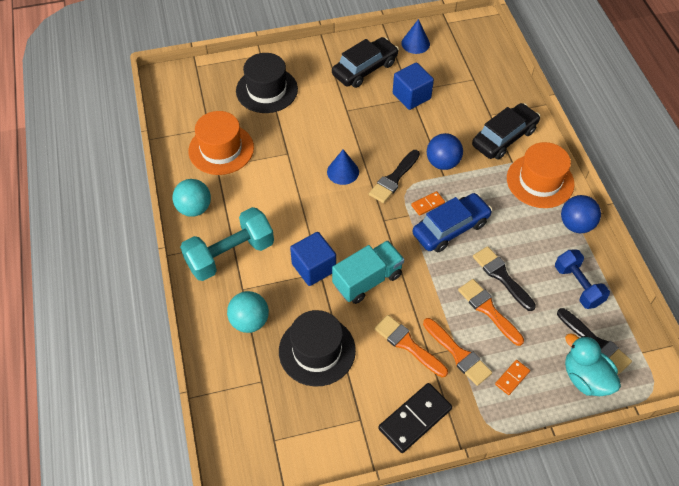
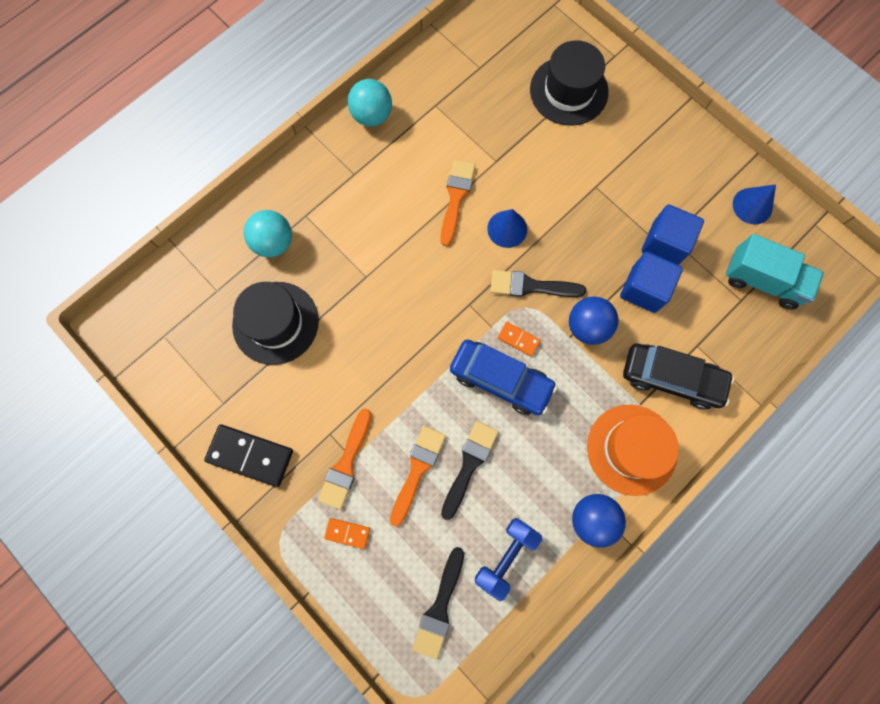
camera: 60 degrees right, 20 degrees up
turquoise dumbbell [180,207,274,281] -> none
orange hat [188,111,254,175] -> none
blue cube [290,232,336,286] -> blue cube moved to [620,252,683,313]
black car [332,37,399,88] -> none
turquoise truck [332,240,404,304] -> turquoise truck moved to [726,234,824,310]
orange brush [375,315,448,377] -> orange brush moved to [441,160,475,246]
turquoise duck [565,333,621,396] -> none

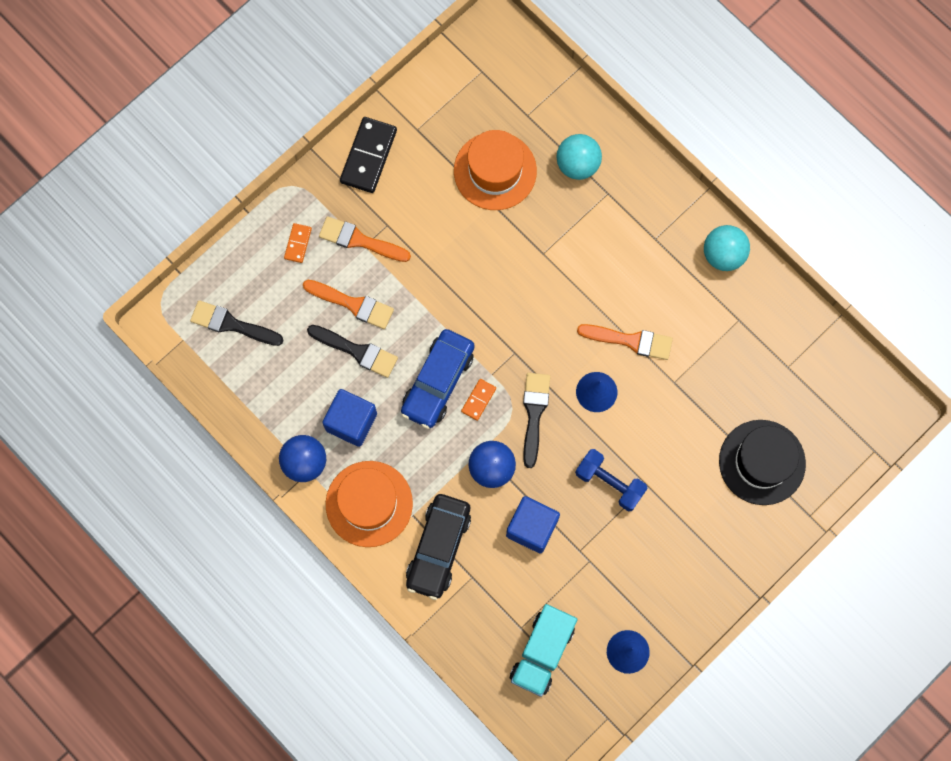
camera: 90 degrees right, 0 degrees up
black hat [232,282,319,365] -> orange hat [454,130,537,210]
blue dumbbell [475,518,542,601] -> blue dumbbell moved to [575,449,648,511]
blue cube [642,204,704,265] -> blue cube moved to [322,389,377,447]

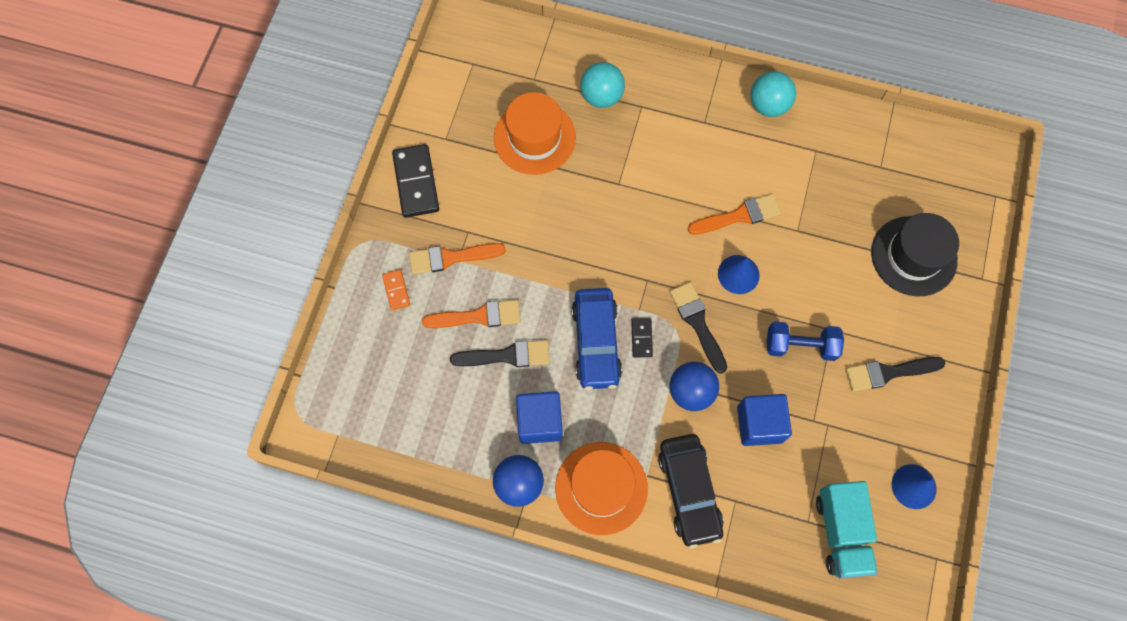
camera: 30 degrees left, 5 degrees down
black brush [190,300,284,346] -> black brush moved to [846,357,945,392]
orange domino [461,379,496,421] -> black domino [631,318,653,357]

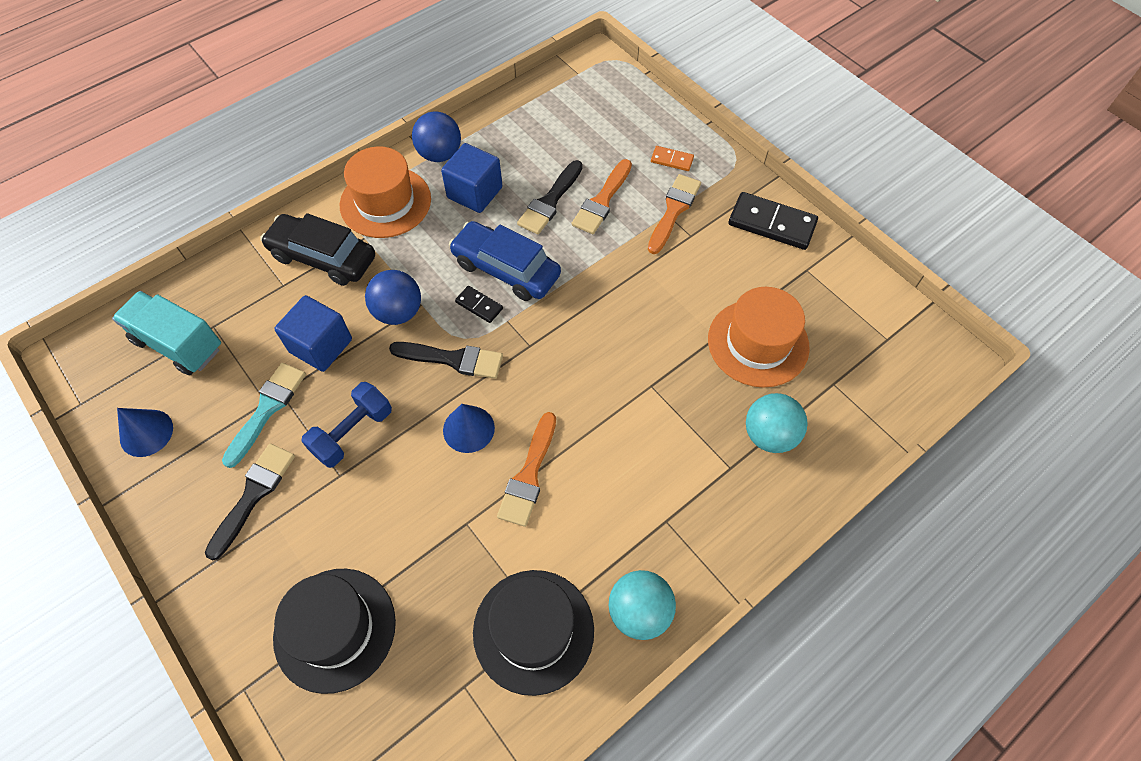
camera: 125 degrees right, 10 degrees down
none -> turquoise brush [222,363,306,468]
none -> black hat [473,570,594,696]

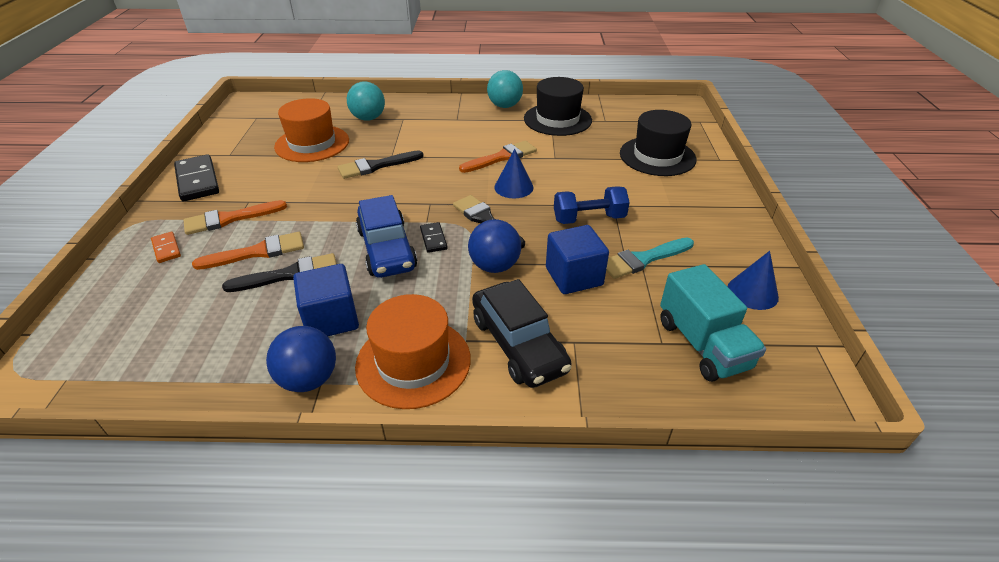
camera: 140 degrees left, 20 degrees down
black brush [205,444,295,561] -> black brush moved to [338,150,424,179]

